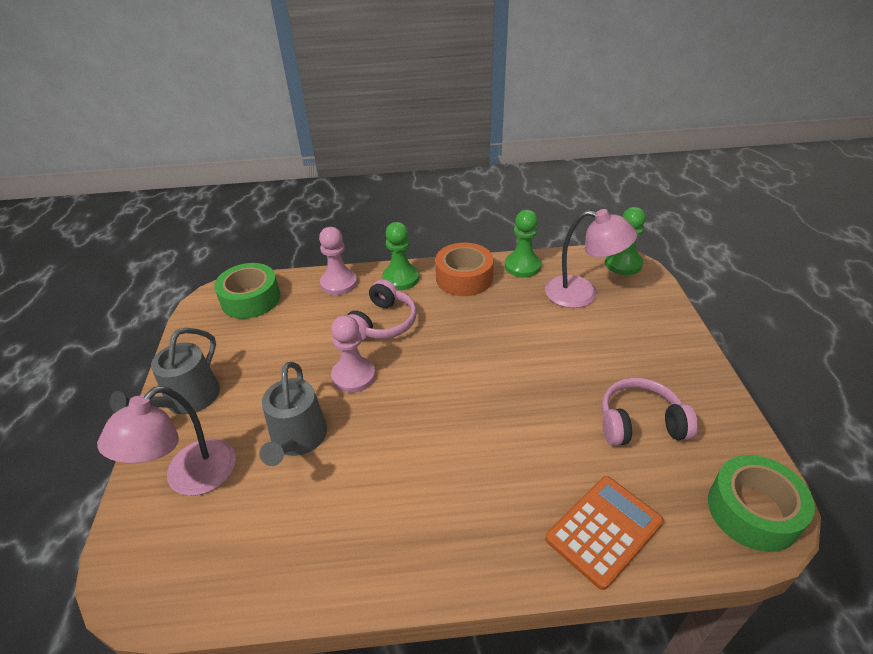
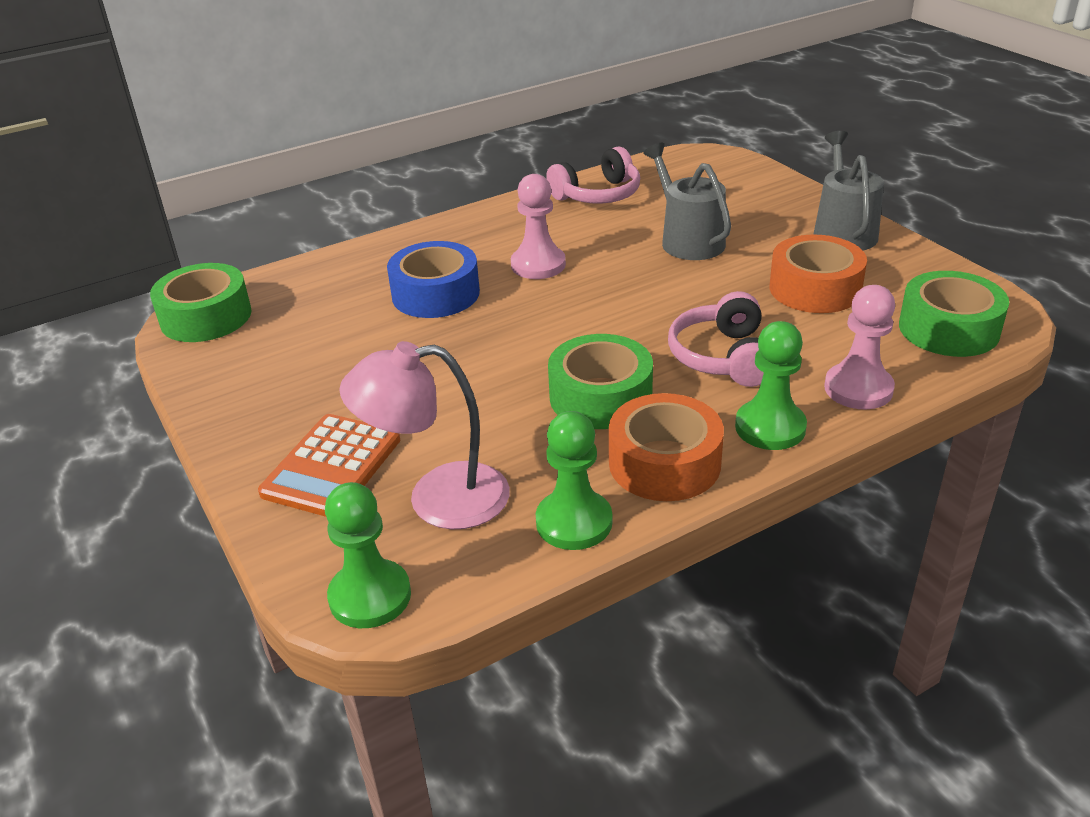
camera: 155 degrees right, 5 degrees down
pink lamp [97,386,236,496] -> none
pink pawn [331,315,376,393] -> pink pawn moved to [511,174,566,279]
orange calculator [545,476,663,590] -> orange calculator moved to [258,414,400,517]
pink headphones [602,378,698,446] -> pink headphones moved to [546,147,640,204]
none -> blue tape [387,241,480,318]
none -> green tape [548,334,653,429]
none -> orange tape [770,234,867,313]

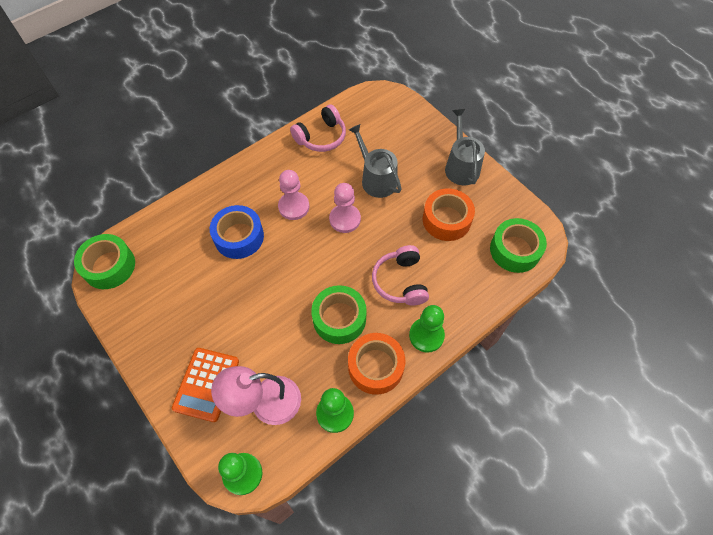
camera: 10 degrees left, 25 degrees up
pink pawn [824,285,895,409] -> pink pawn moved to [329,183,361,233]

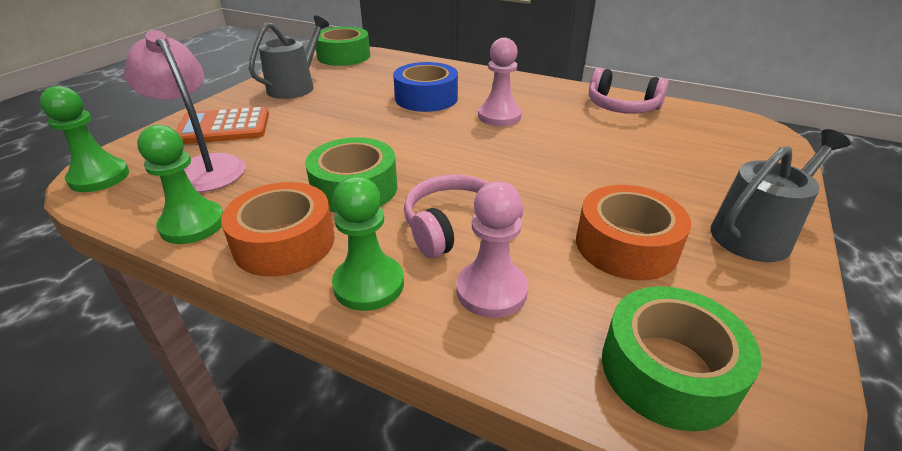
camera: 65 degrees right, 25 degrees down
pink pawn [329,183,361,233] -> pink pawn moved to [456,182,528,318]
grey watering can [349,124,402,198] -> grey watering can moved to [249,16,329,99]

